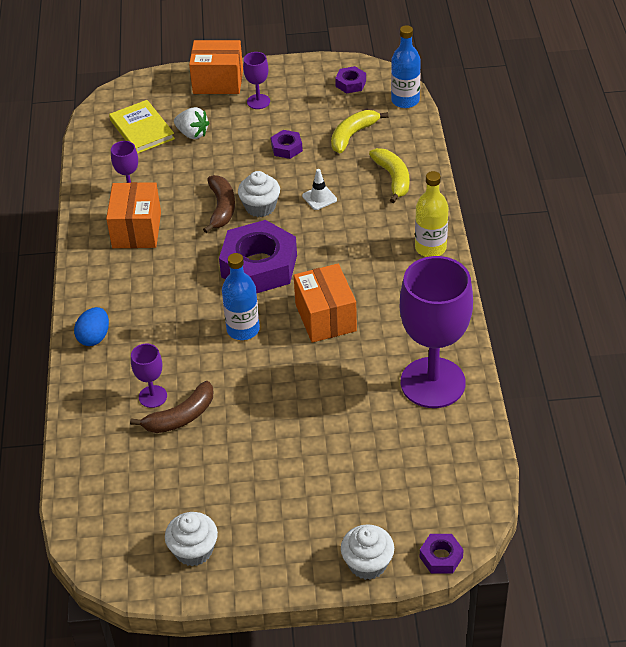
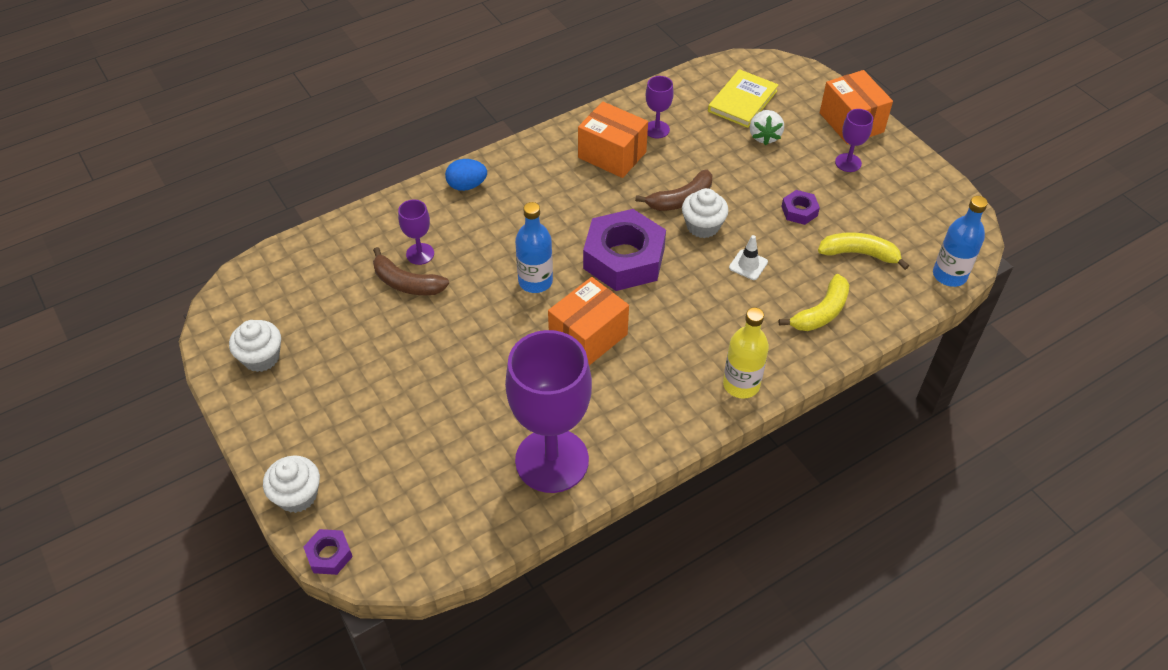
camera: 60 degrees right, 5 degrees up
orange box [106,182,161,248] -> orange box turned 60 degrees clockwise [578,102,648,178]
purple nut [335,66,366,94] -> none

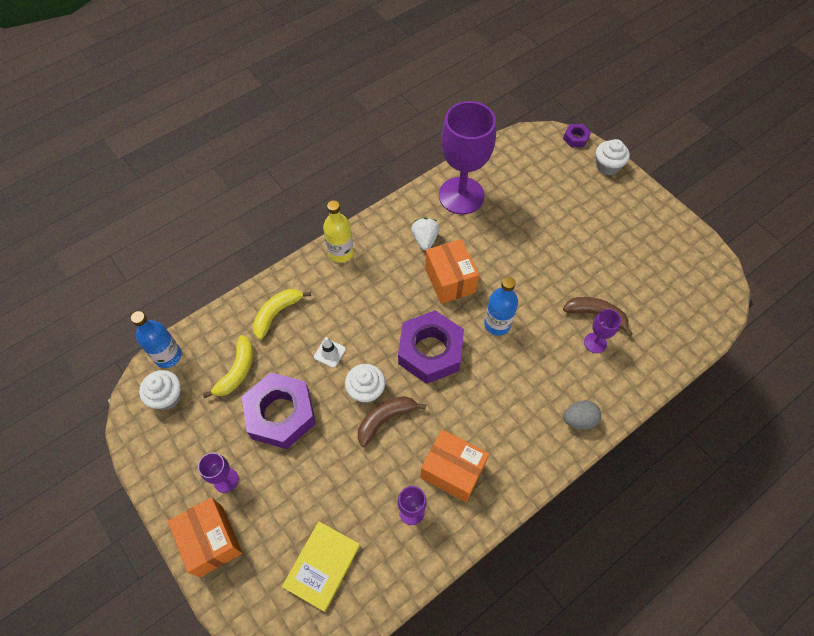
camera: 175 degrees right, 10 degrees up
white cupcake [229,320,281,372] -> white cupcake moved to [139,370,181,410]
blue egg [445,159,487,191] -> grey egg [563,401,601,430]
orange box [548,277,629,365] -> orange box turned 60 degrees counterclockwise [425,239,479,304]
white strawberry [750,110,784,145] -> white strawberry moved to [411,218,439,251]
purple nut [781,190,820,225] -> purple nut [242,373,316,449], size x2.24
yellow banana [818,232,909,270] -> yellow banana turned 75 degrees counterclockwise [203,335,253,398]

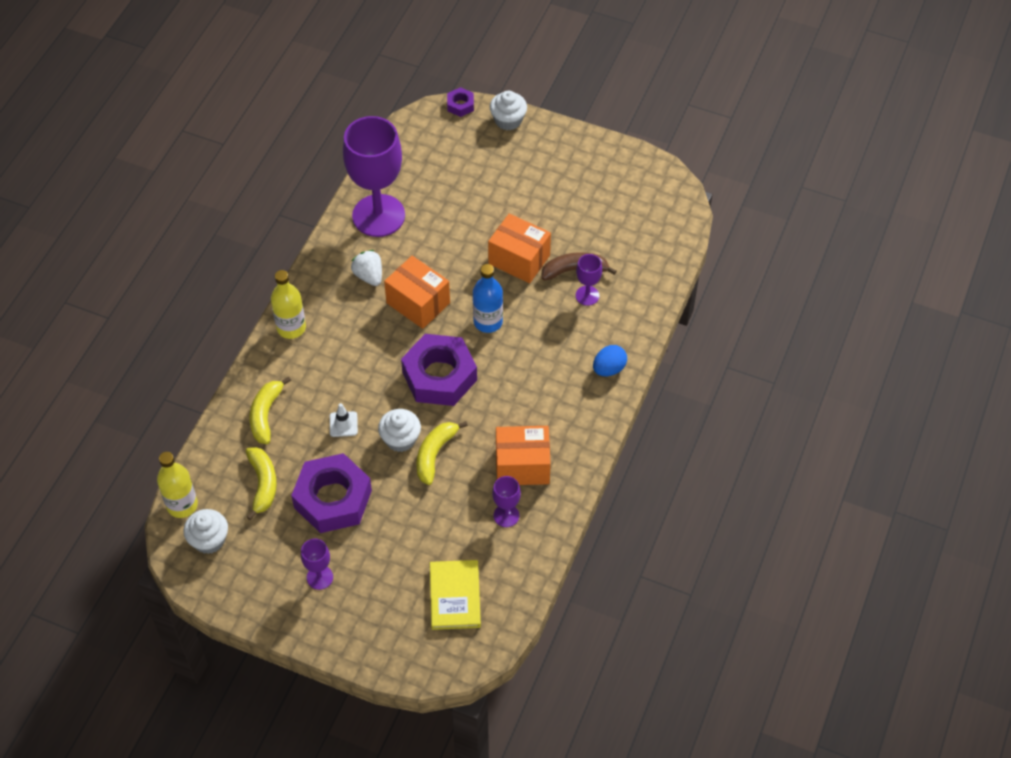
camera: 30 degrees left, 5 degrees down
blue bottle [131,311,181,368] -> yellow bottle [157,452,198,518]
orange box [168,497,242,577] -> orange box moved to [488,213,551,283]
brown banana [358,396,426,447] -> yellow banana [416,421,468,485]
grey egg [563,401,601,430] -> blue egg [593,345,627,376]

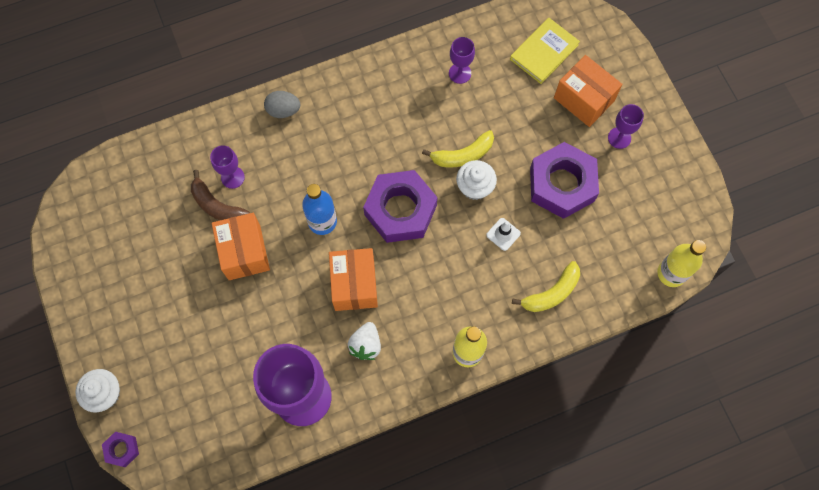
camera: 135 degrees left, 15 degrees up
white cupcake [184,509,228,554] -> none
yellow banana [246,447,277,520] -> none
orange box [496,426,551,485] -> orange box moved to [554,55,623,127]
blue egg [593,345,627,376] -> grey egg [264,91,300,118]

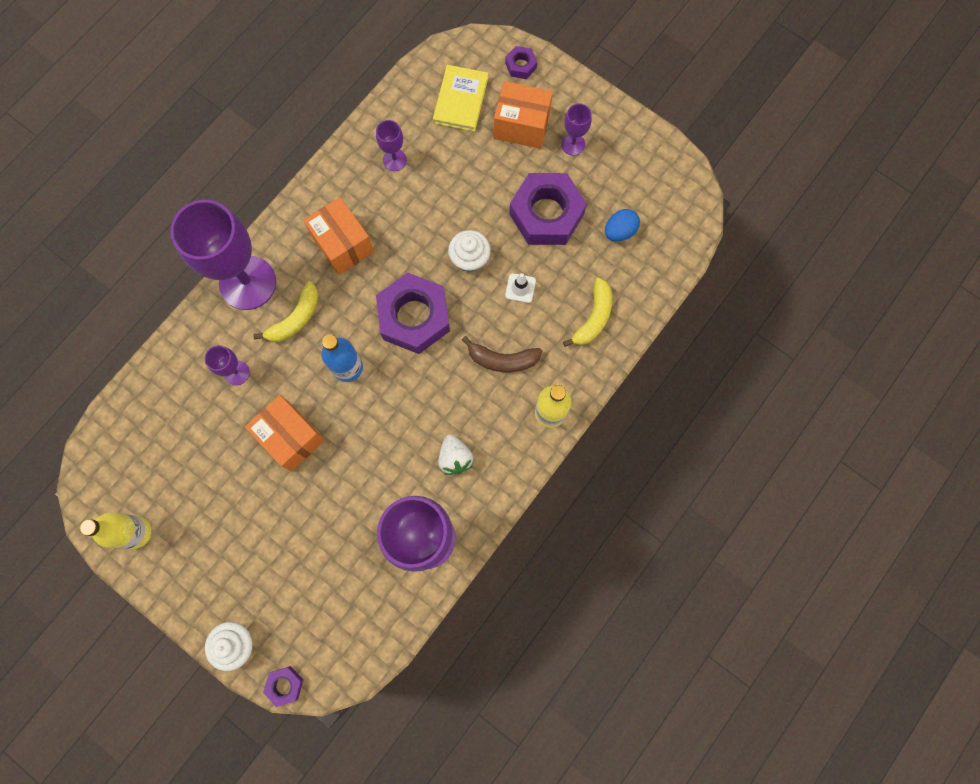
camera: 30 degrees left, 5 degrees up
brown banana [191,170,250,220] -> brown banana moved to [462,336,542,372]
grey egg [264,91,300,118] -> purple goblet [170,200,276,310]
orange box [329,248,378,311] -> orange box moved to [303,197,374,275]
yellow banana [422,130,494,168] -> yellow banana moved to [253,281,319,342]
yellow bottle [657,240,706,287] -> yellow bottle moved to [80,512,151,549]
none -> purple nut [505,46,537,79]
none -> blue egg [605,209,640,241]

